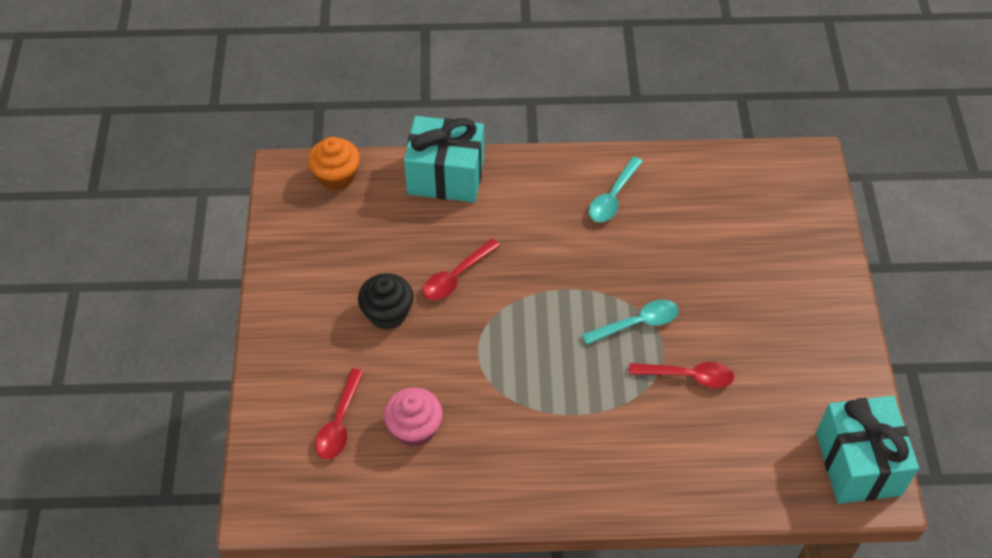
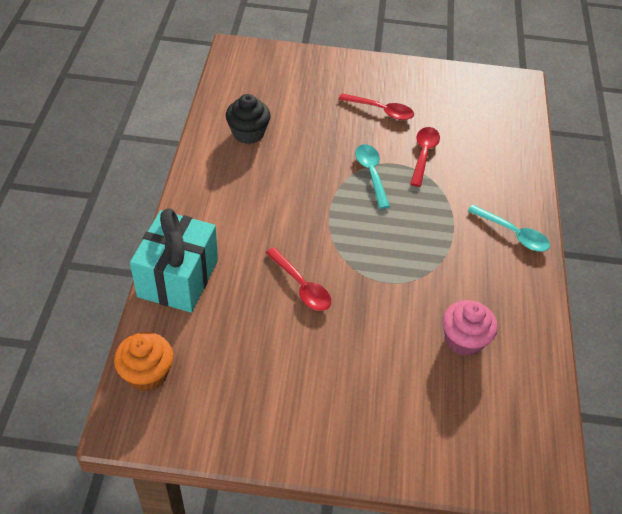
camera: 85 degrees left, 5 degrees down
red spoon [315,368,364,459] -> red spoon moved to [338,93,414,120]
black cupcake [358,273,414,330] -> black cupcake moved to [226,94,271,144]
turquoise spoon [589,156,643,222] -> turquoise spoon moved to [468,205,550,252]
turquoise gift [816,396,919,504] -> none

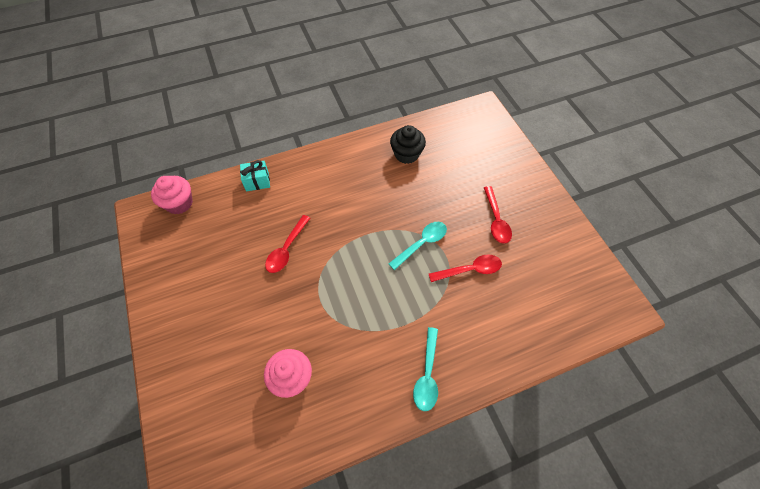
camera: 65 degrees right, 10 degrees up
orange cupcake [114,332,173,391] -> pink cupcake [151,176,193,214]
turquoise gift [130,208,218,313] -> turquoise gift [240,160,270,191], size x0.49

